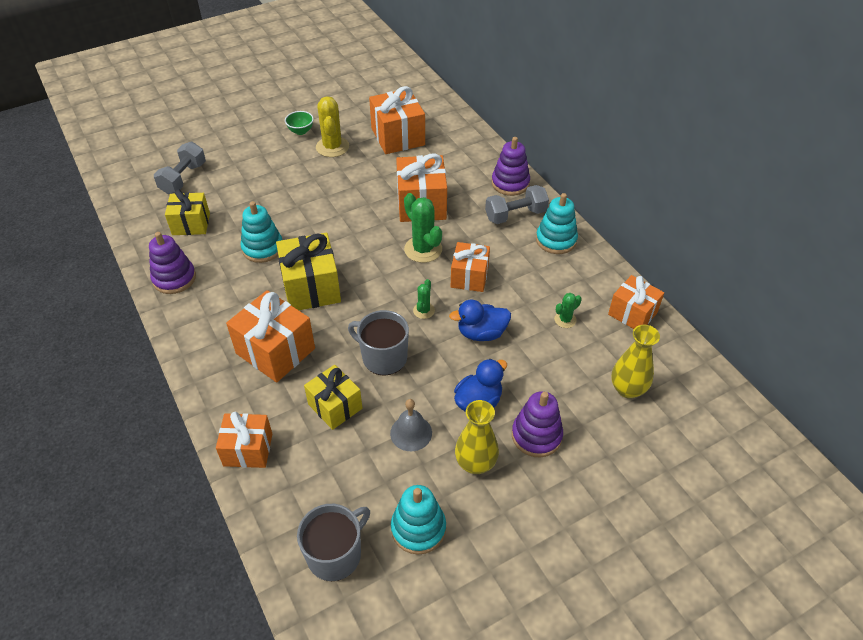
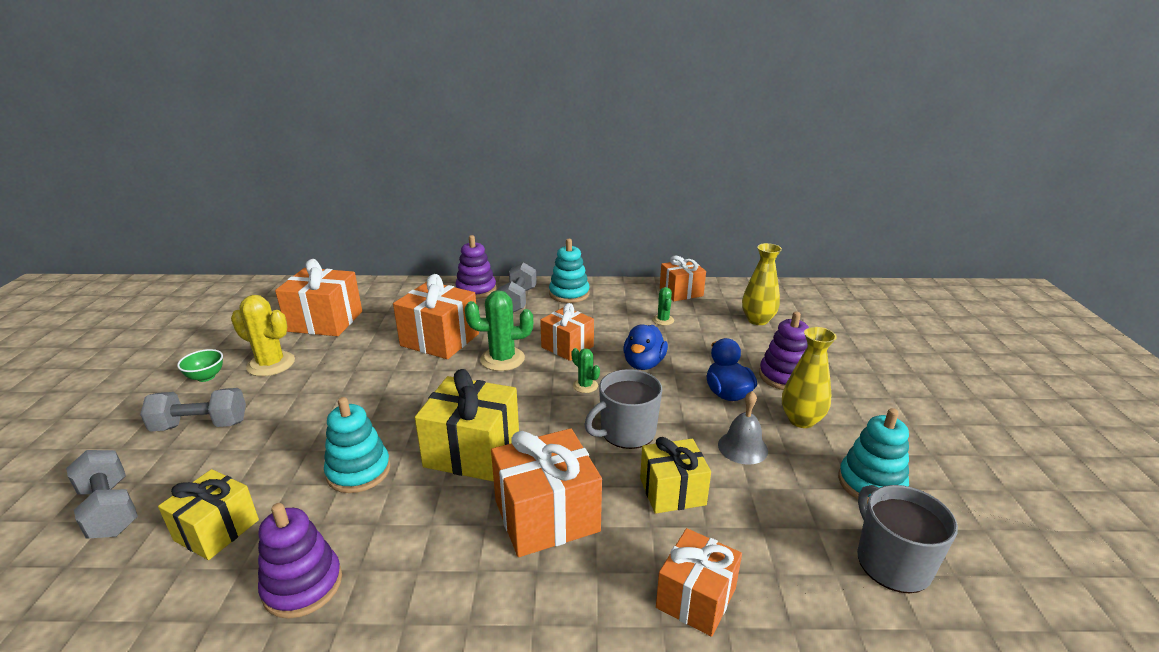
camera: 60 degrees left, 20 degrees down
none -> grey dumbbell [140,388,246,432]

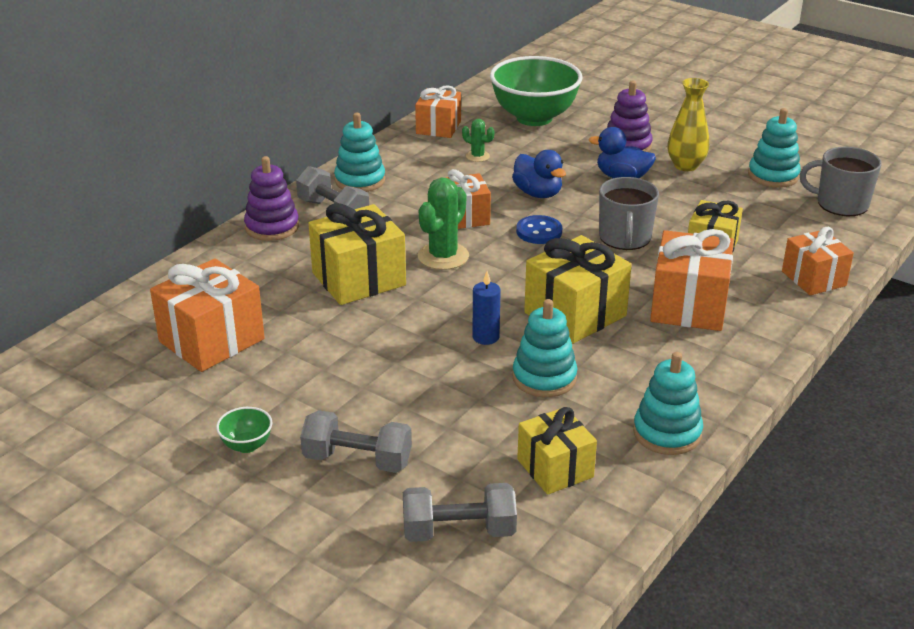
camera: 55 degrees left, 5 degrees up
grey dumbbell [140,388,246,432] -> grey dumbbell turned 75 degrees clockwise [300,410,412,473]
yellow cactus [231,295,295,376] -> none
purple stacking toy [258,503,342,619] -> turquoise stacking toy [633,352,703,455]
orange gift [393,274,479,359] -> yellow gift [308,203,406,305]
green cactus [572,348,600,393] -> blue button [516,215,562,244]
grey bell [718,391,768,465] -> none
yellow vase [742,243,782,325] -> green bowl [490,56,583,126]
none -> blue candle [472,271,501,345]

